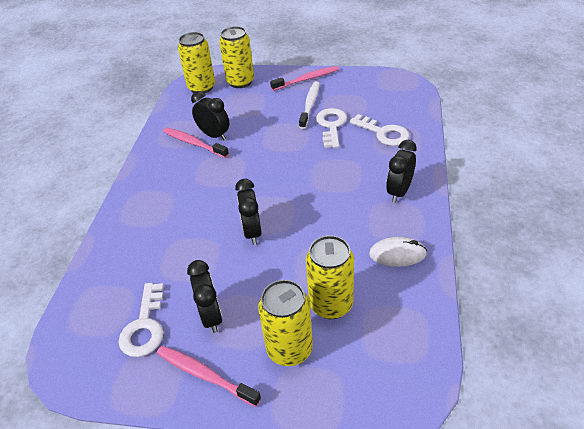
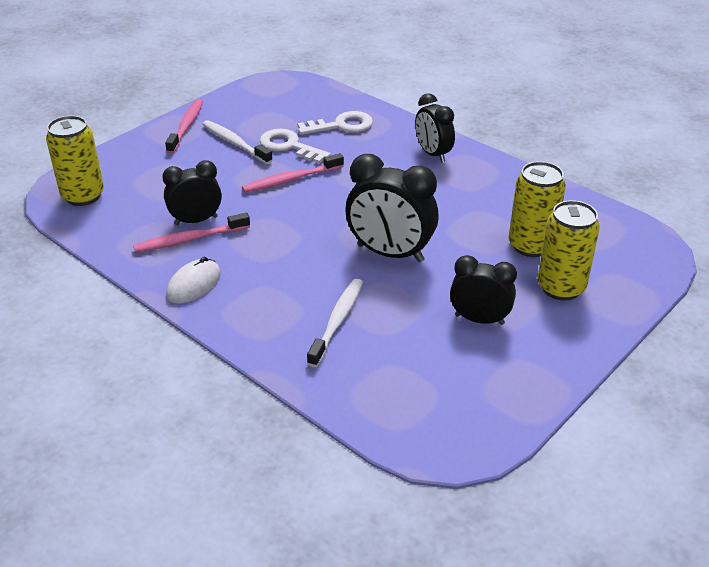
camera: 60 degrees left, 5 degrees down
white key [119,283,164,357] -> none
pink toothbrush [157,346,261,407] -> pink toothbrush moved to [242,153,344,193]
yellow can [219,26,254,88] -> none
black clock [235,179,262,245] -> black clock [345,154,439,262], size x1.55
white mouse [369,237,427,267] -> white mouse moved to [166,257,221,303]
none -> white toothbrush [307,279,363,367]

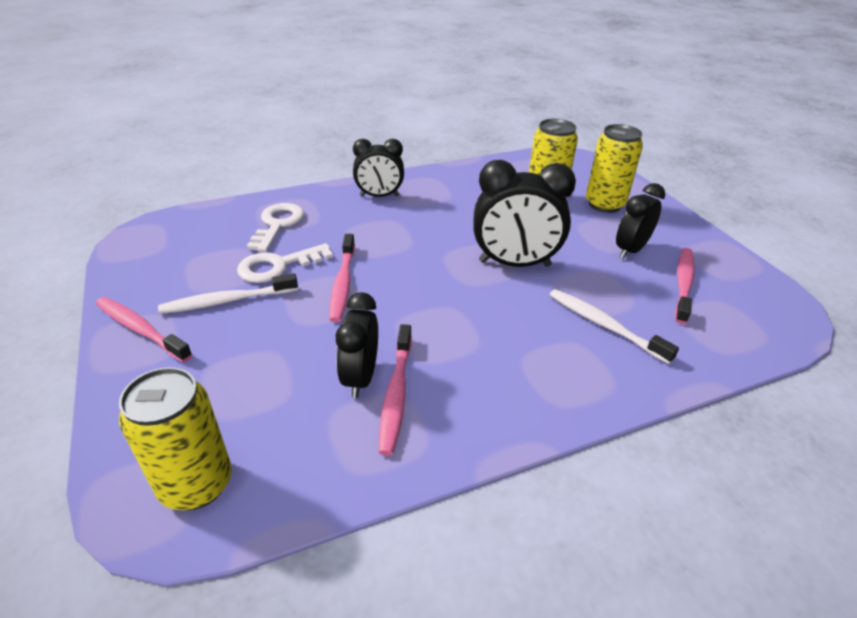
camera: 65 degrees left, 0 degrees up
white mouse [166,257,221,303] -> none
black clock [345,154,439,262] -> black clock turned 45 degrees clockwise [473,160,576,267]
none -> pink toothbrush [675,248,695,324]

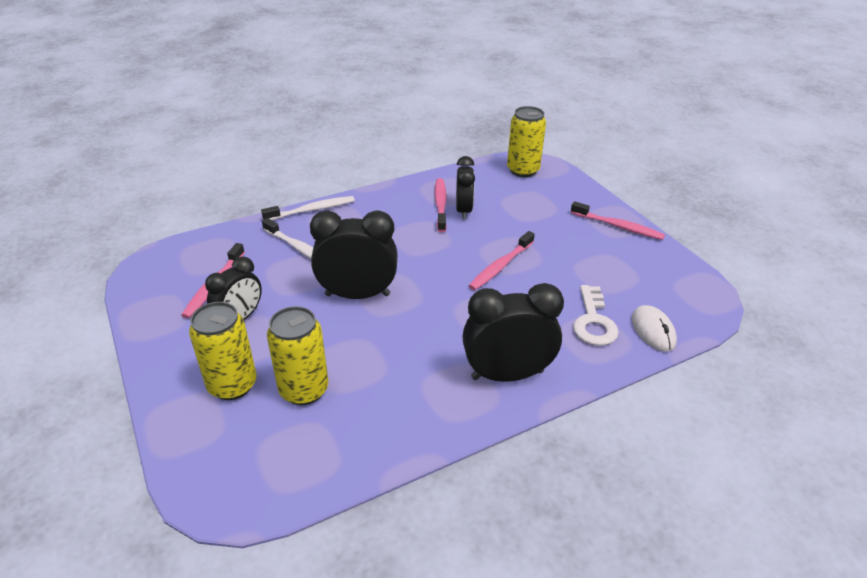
camera: 175 degrees right, 0 degrees up
white toothbrush [158,273,298,314] -> white toothbrush moved to [261,196,355,220]
white key [237,243,333,283] -> none
pink toothbrush [329,234,355,322] -> pink toothbrush turned 135 degrees counterclockwise [469,231,535,290]
black clock [353,139,404,197] -> black clock [462,283,564,382], size x1.55
none -> white mouse [632,305,677,352]

